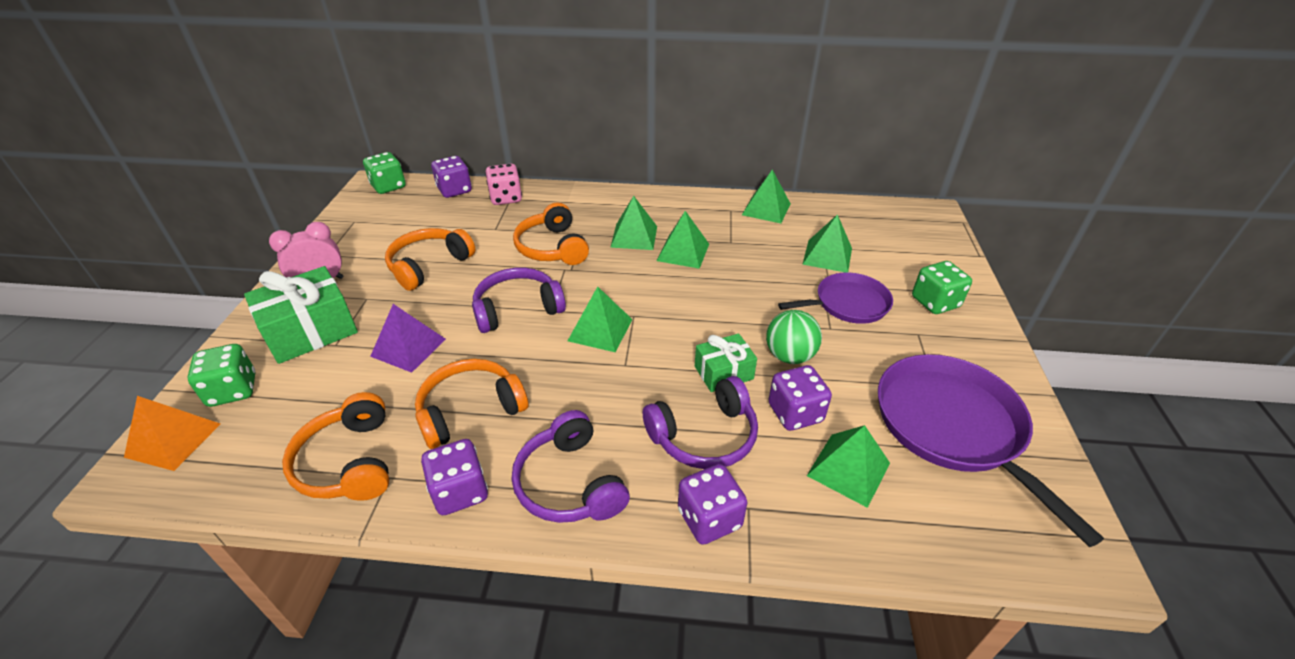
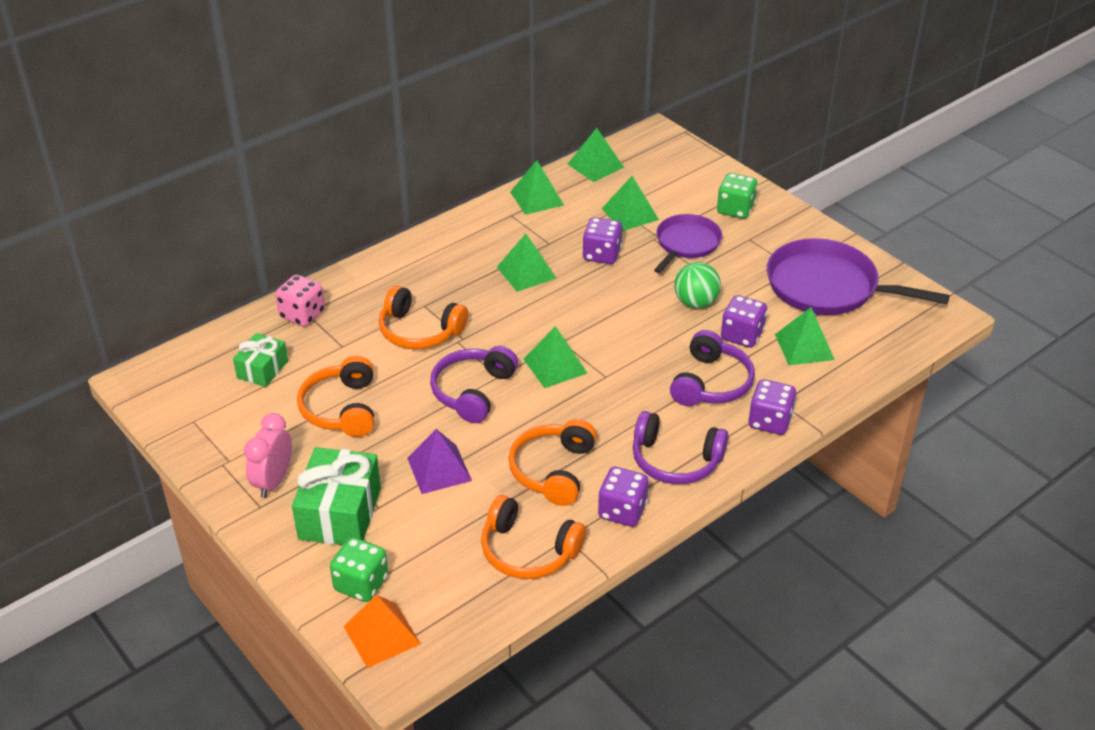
camera: 45 degrees left, 0 degrees up
green dice [363,152,406,194] -> none
purple dice [431,156,472,198] -> purple dice moved to [582,217,622,264]
green pyramid [610,196,657,250] -> green pyramid moved to [568,128,624,182]
green gift [695,333,757,392] -> green gift moved to [233,333,288,387]

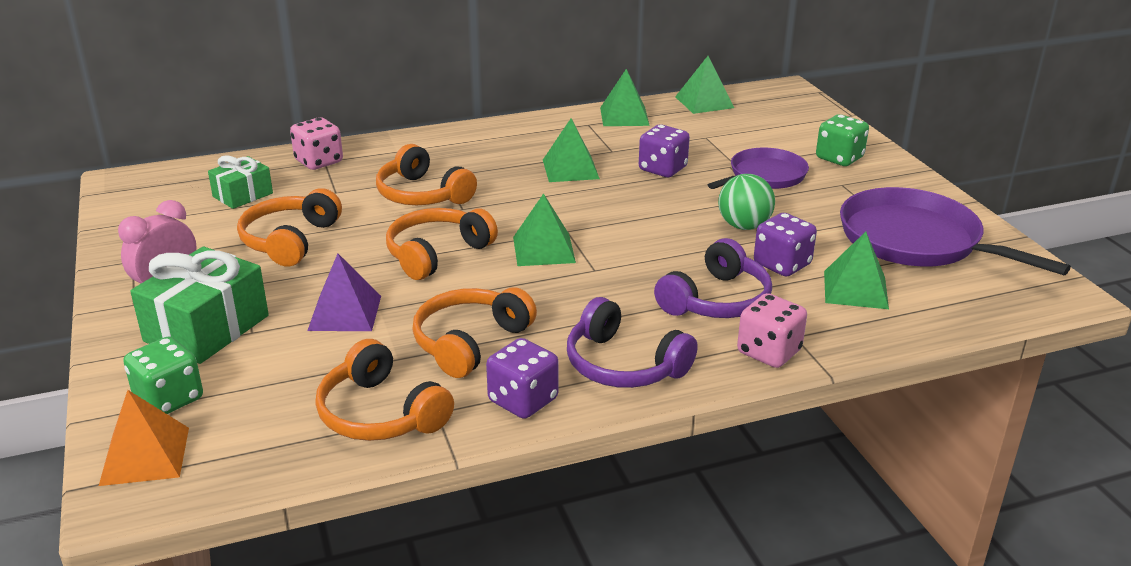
camera: 20 degrees right, 10 degrees down
purple headphones [430,346,518,423] -> orange headphones [386,208,498,280]
green pyramid [602,176,659,231] -> none
purple dice [748,379,796,435] -> pink dice [737,293,807,368]

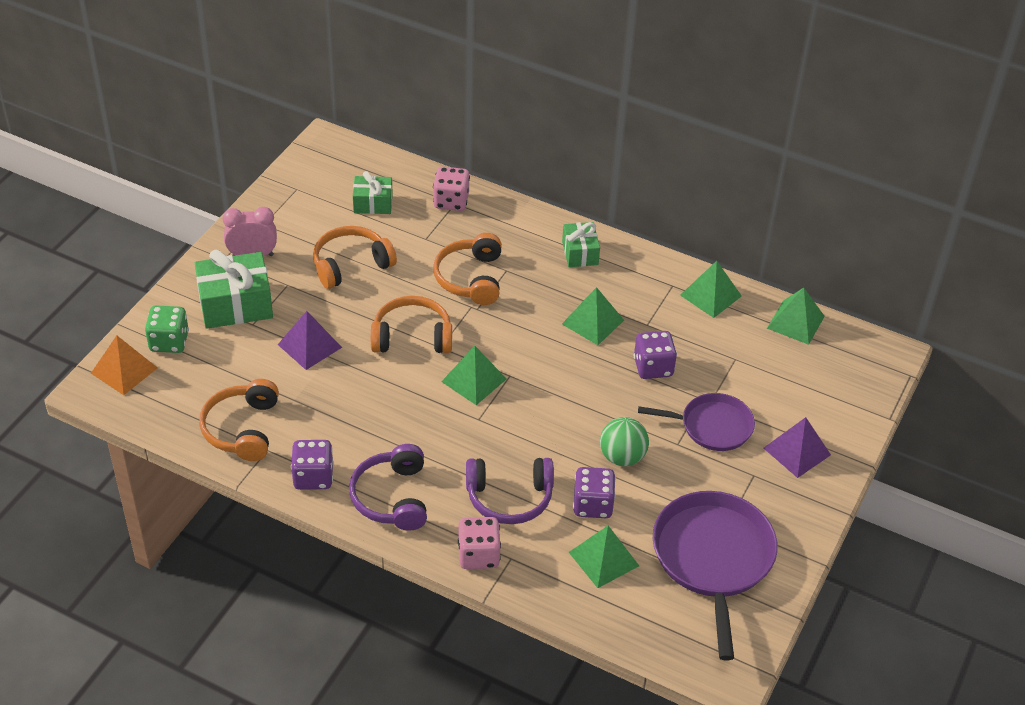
camera: 45 degrees right, 15 degrees up
orange headphones [412,287,537,378] -> none
green dice [816,114,869,166] -> purple pyramid [764,417,831,478]
none -> green gift [562,222,600,267]

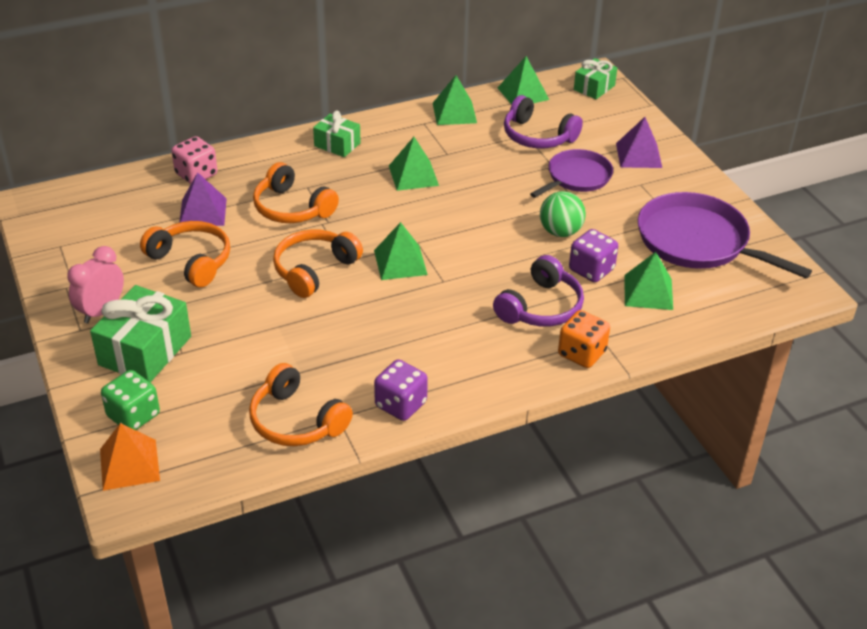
camera: 50 degrees left, 5 degrees down
purple pyramid [278,311,342,370] -> purple pyramid moved to [179,172,227,226]
orange headphones [313,226,397,289] -> orange headphones turned 120 degrees clockwise [140,221,230,287]
purple headphones [349,444,427,531] -> purple headphones moved to [504,95,583,148]
green gift [353,171,393,214] -> green gift moved to [574,58,617,99]
pink dice [458,517,501,569] -> orange dice [558,310,610,368]
purple dice [634,331,677,379] -> none

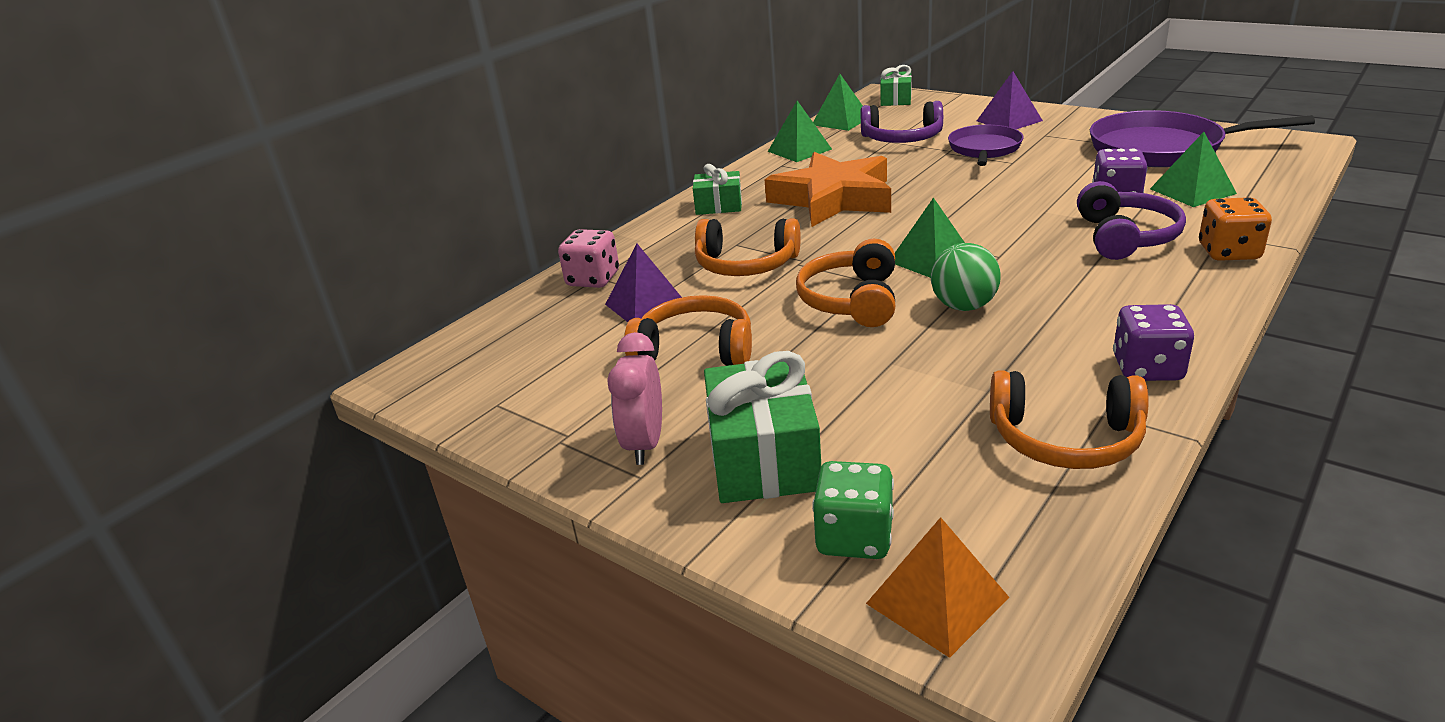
camera: 25 degrees left, 10 degrees down
green pyramid [389,137,439,191] -> orange star [765,152,891,227]
green ball [540,191,586,237] -> green ball moved to [931,243,1001,311]

